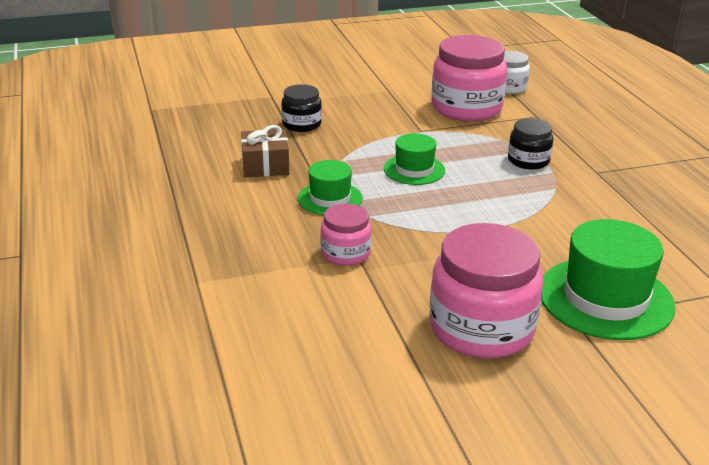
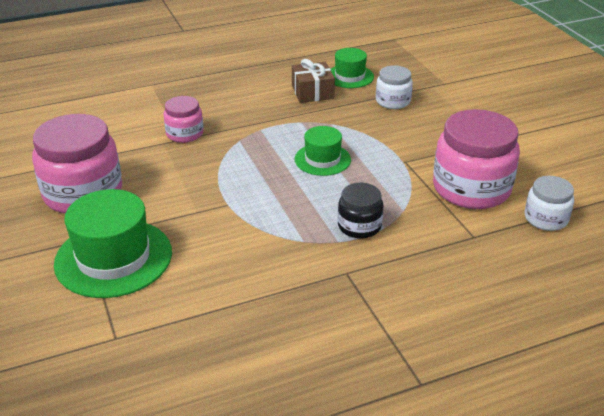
camera: 85 degrees right, 5 degrees up
black jar [281,84,322,132] -> white jar [376,65,413,109]
green hat [298,160,363,215] -> green hat moved to [331,48,374,88]

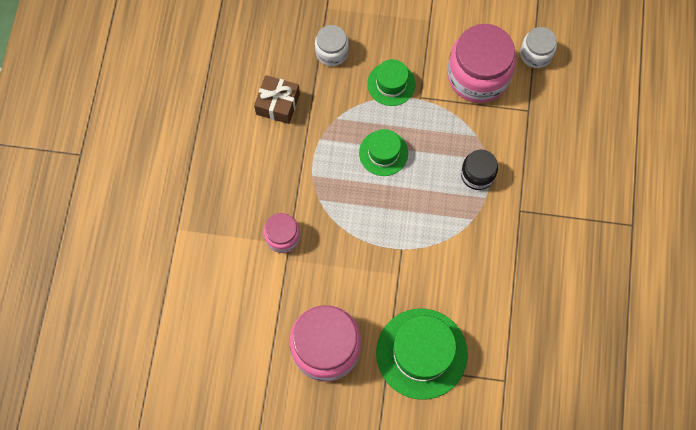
camera: 60 degrees left, 35 degrees up
green hat [331,48,374,88] -> green hat moved to [367,59,415,106]

